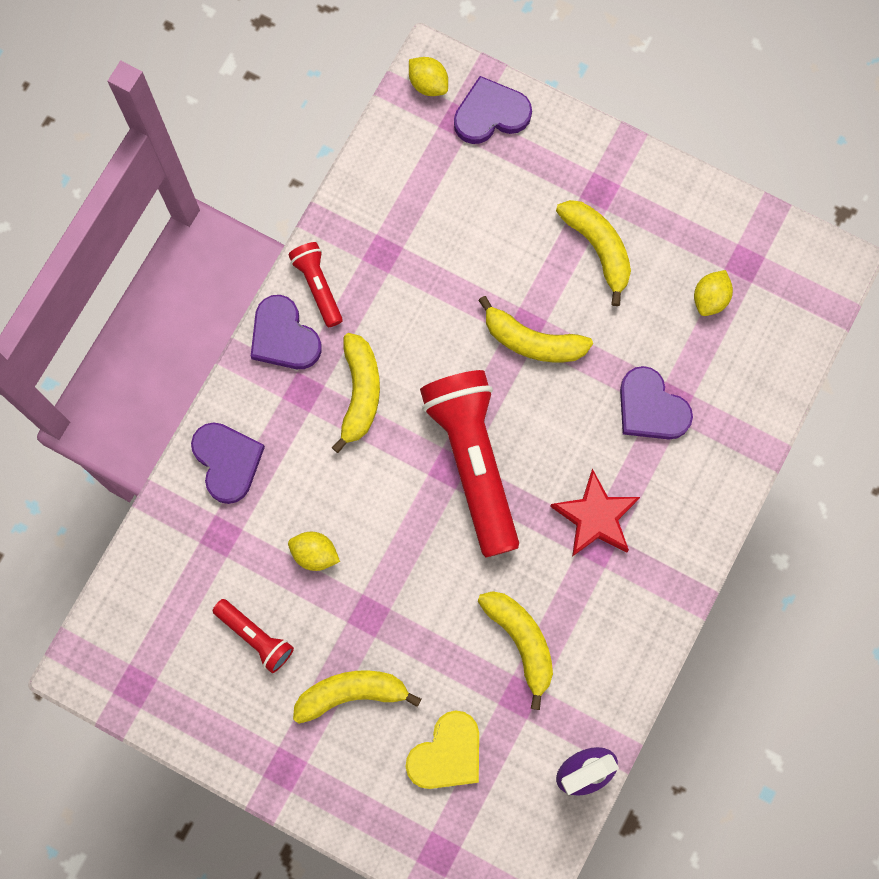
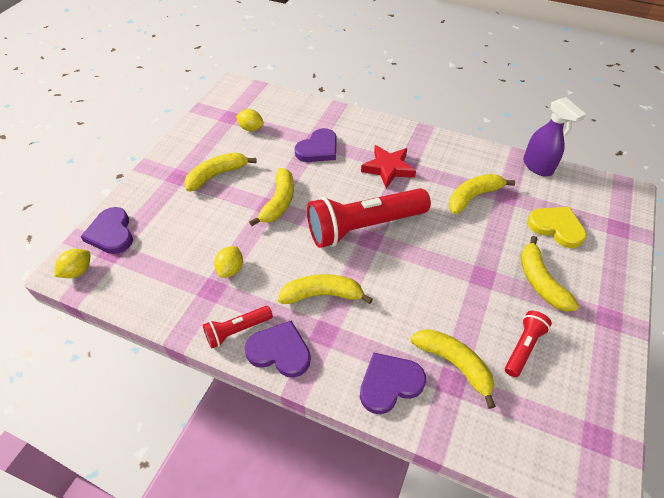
camera: 95 degrees left, 25 degrees down
purple heart [251,295,322,369] -> purple heart turned 120 degrees counterclockwise [244,321,311,378]
yellow lemon [288,532,340,571] -> yellow lemon moved to [214,246,243,278]
none -> yellow banana [411,329,496,409]

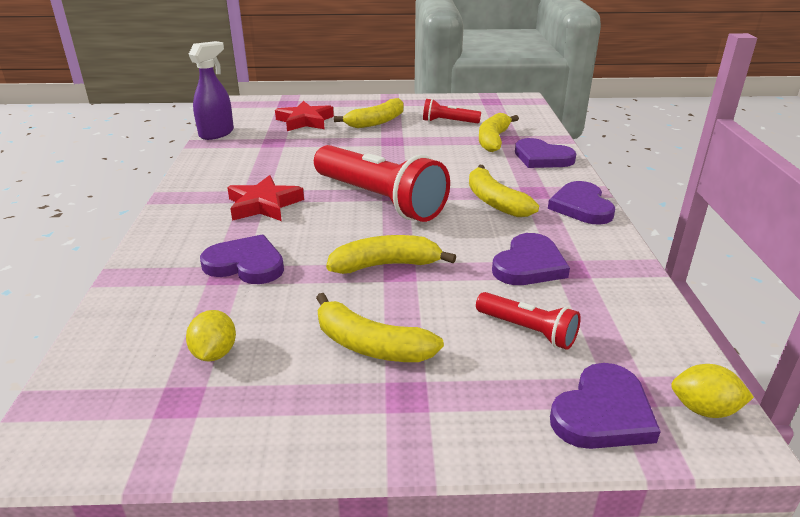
camera: 115 degrees left, 20 degrees down
red flashlight [203,306,273,349] -> red flashlight moved to [476,292,581,350]
yellow lemon [214,246,243,278] -> purple heart [492,233,570,285]
yellow banana [449,174,515,214] -> none
yellow heart [527,207,587,248] -> red star [275,101,334,131]

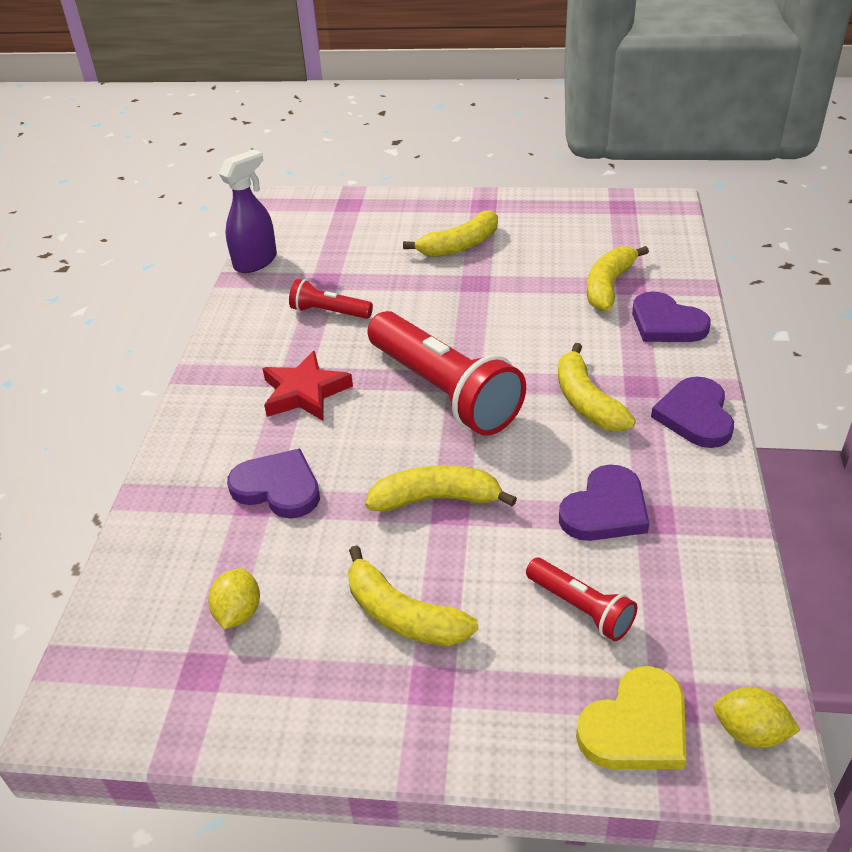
camera: 10 degrees right, 10 degrees up
red star [275,101,334,131] -> none
red flashlight [423,99,481,123] -> red flashlight moved to [289,279,373,319]
purple heart [550,363,661,449] -> yellow heart [576,666,686,769]

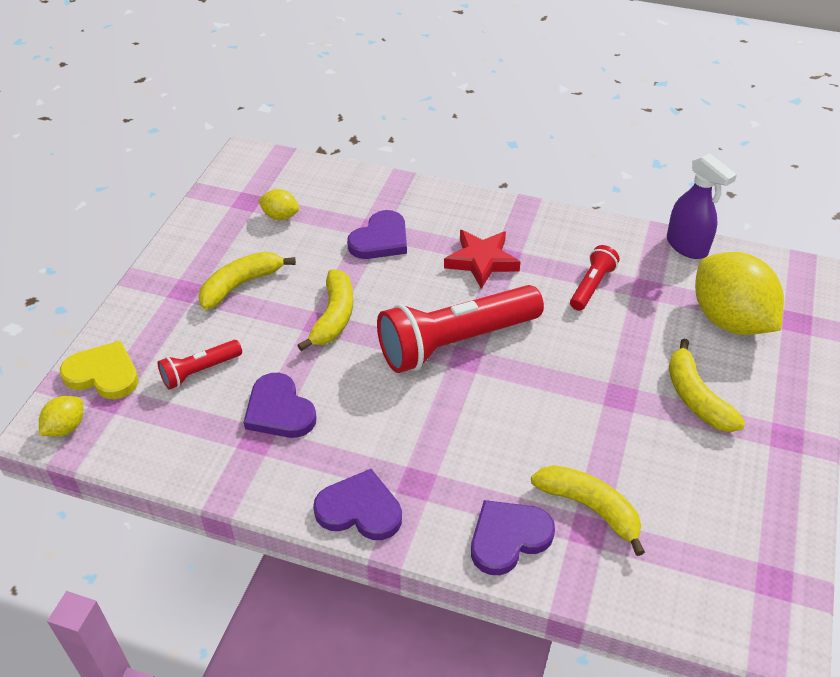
camera: 100 degrees right, 5 degrees up
yellow banana [558,343,636,431] -> none
yellow heart [576,666,686,769] -> yellow heart turned 135 degrees clockwise [60,340,139,399]
none -> yellow lemon [695,252,784,335]

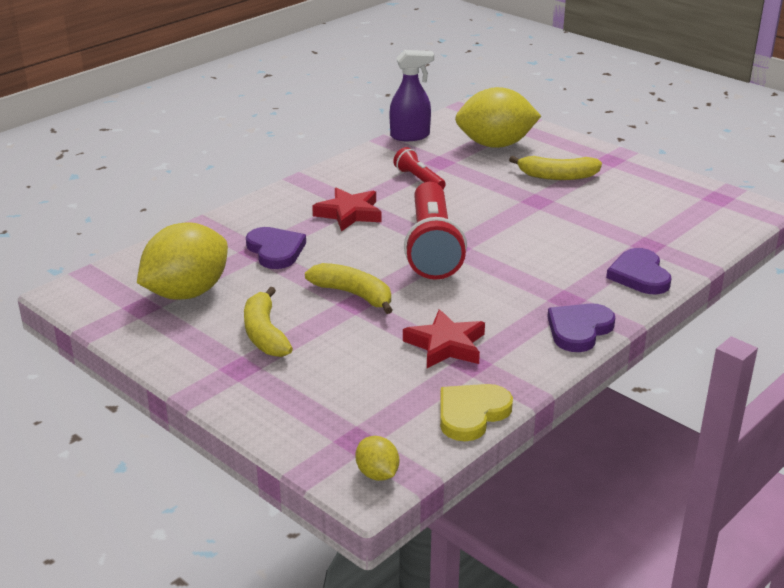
camera: 65 degrees left, 15 degrees down
yellow heart [60,340,139,399] -> yellow heart moved to [440,384,513,441]
red flashlight [158,340,242,390] -> none
purple heart [243,373,316,438] -> red star [403,309,485,368]
yellow lemon [258,189,299,220] -> yellow lemon [137,222,228,300], size x2.23
yellow banana [531,465,645,556] -> none

